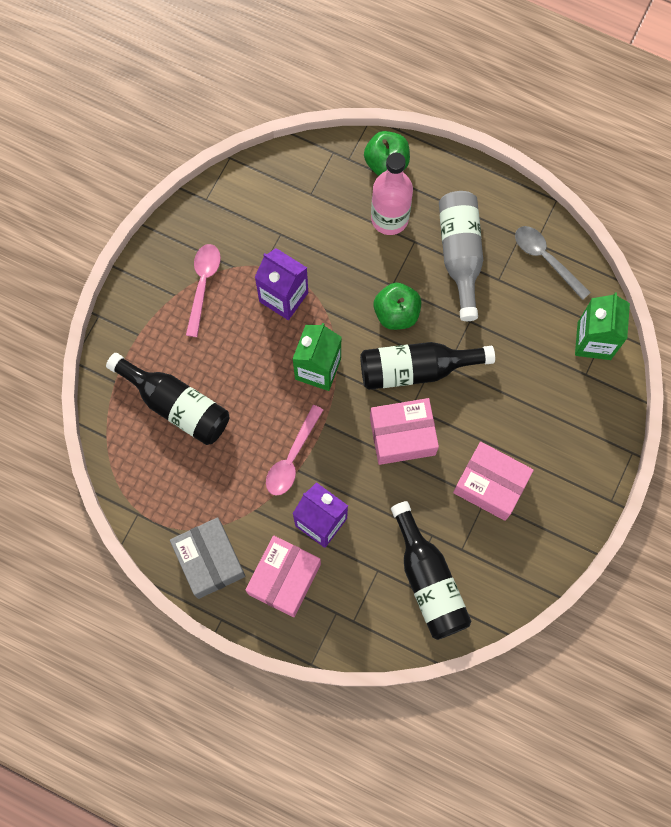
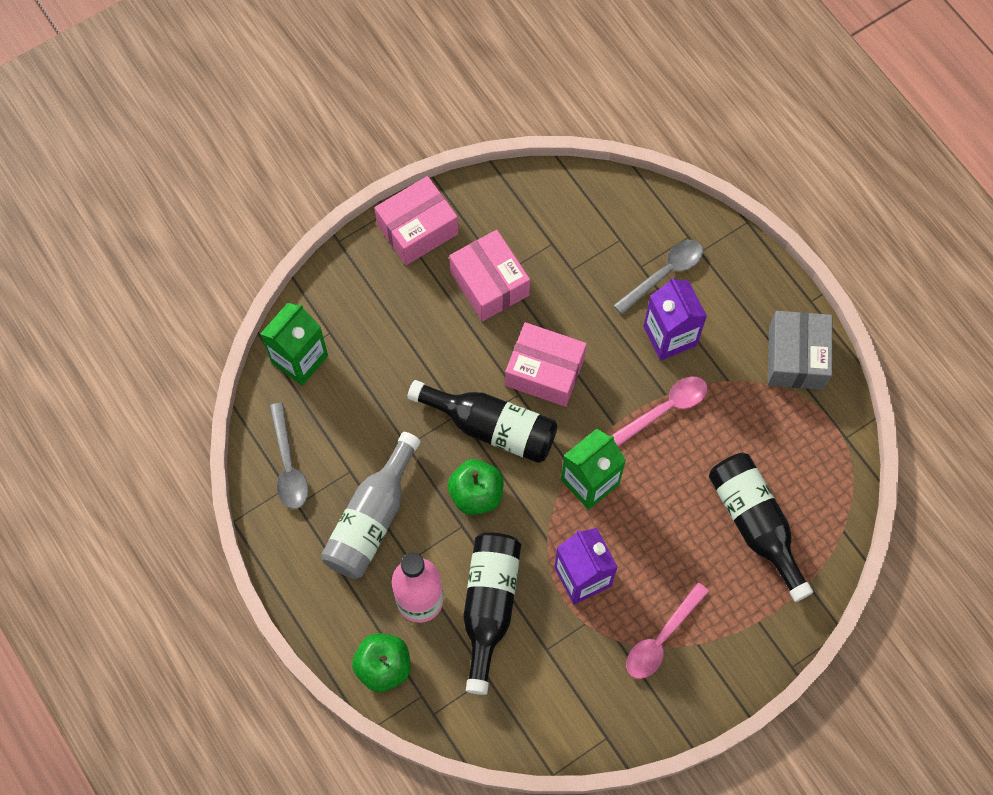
camera: 150 degrees left, 5 degrees down
pink box [245,536,321,617] -> pink box moved to [375,176,458,265]
black bottle [391,501,472,640] -> black bottle moved to [463,532,521,695]
none -> grey spoon [613,240,703,315]

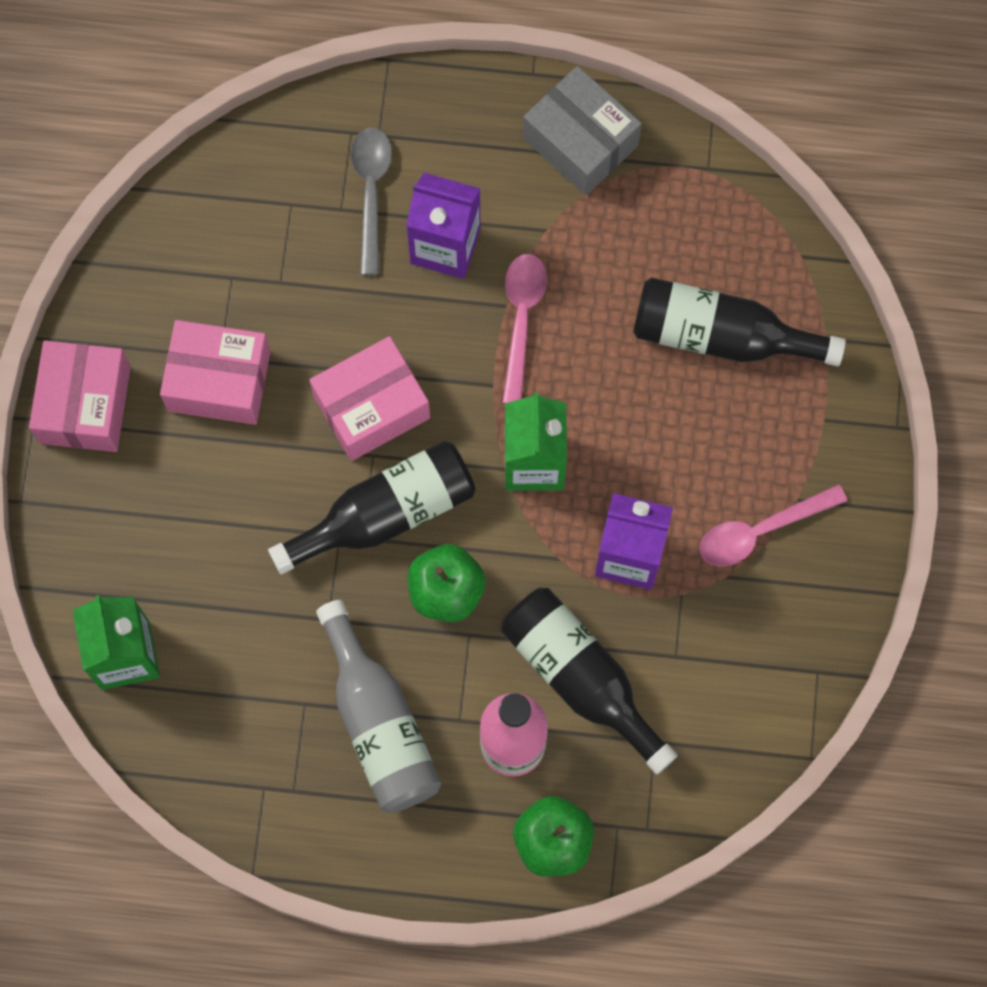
camera: 50 degrees left, 5 degrees up
grey spoon [270,402,309,509] -> none
pink spoon [626,582,709,679] -> pink spoon turned 75 degrees clockwise [699,484,847,566]

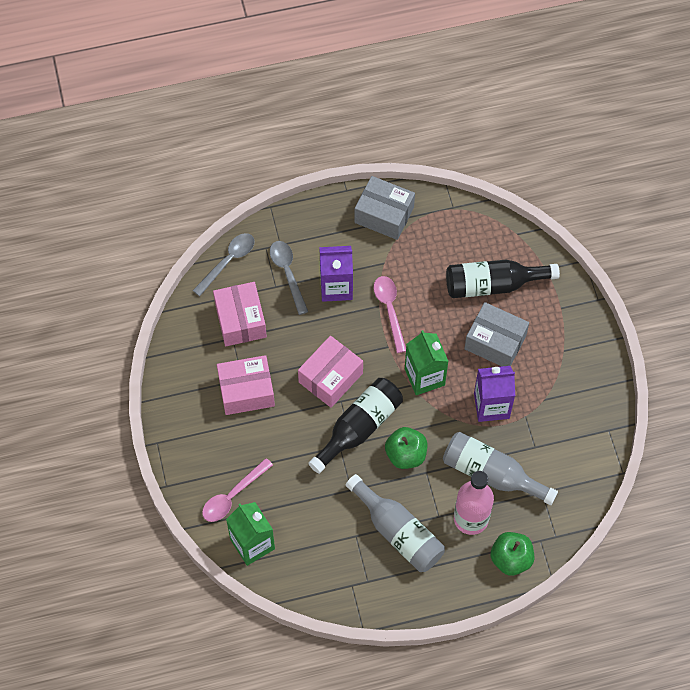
camera: 20 degrees left, 10 degrees down
pink box [29,341,131,452] -> pink box moved to [213,282,267,346]
black bottle [501,588,678,775] -> grey bottle [443,432,558,505]
pink spoon [699,484,847,566] -> pink spoon moved to [202,458,273,522]
none -> grey spoon [192,233,255,296]
none -> grey box [464,302,529,366]

